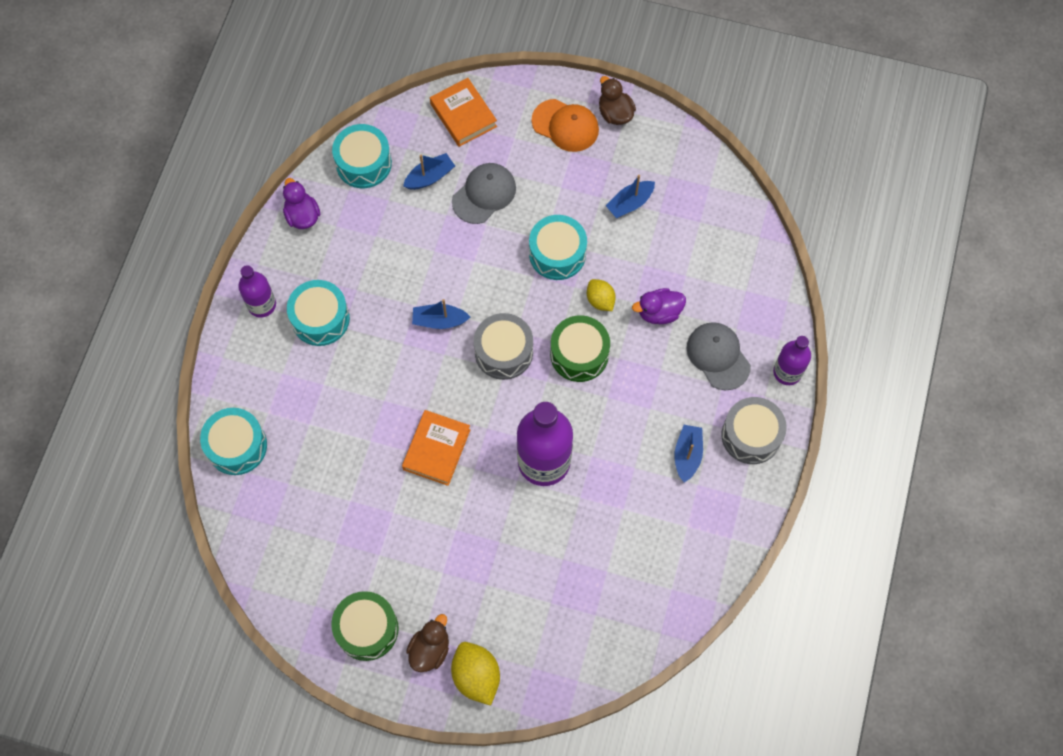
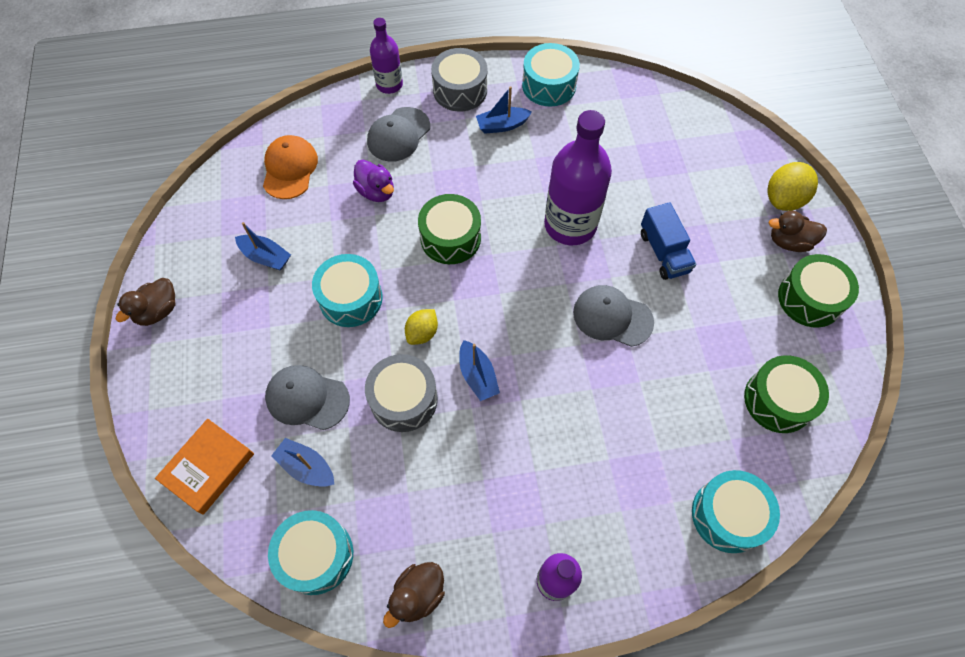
camera: 115 degrees left, 5 degrees down
purple duck [283,178,320,229] -> brown duck [383,562,445,628]
turquoise drum [287,280,350,346] -> turquoise drum moved to [522,43,580,107]
orange book [402,410,471,486] -> grey cap [573,285,654,347]
grey drum [474,313,533,380] -> grey drum moved to [365,354,438,432]
orange cap [532,99,599,152] -> orange cap moved to [263,135,318,199]
yellow lemon [587,279,616,311] -> yellow lemon moved to [405,309,438,345]
none -> blue truck [641,202,696,280]
none -> green drum [744,355,829,433]

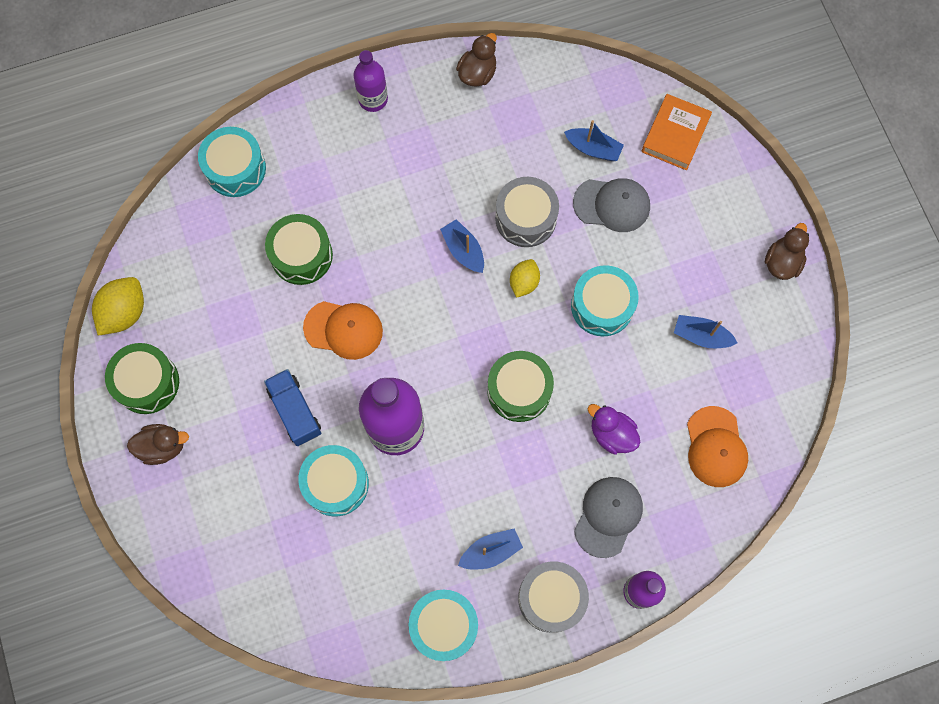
camera: 170 degrees right, 10 degrees up
turquoise drum [268,510,353,595] -> turquoise drum moved to [298,445,369,516]
grey cap [573,285,654,347] -> orange cap [303,301,383,360]
green drum [744,355,829,433] -> green drum moved to [265,214,333,285]
yellow lemon [767,162,818,211] -> yellow lemon moved to [92,277,144,335]

